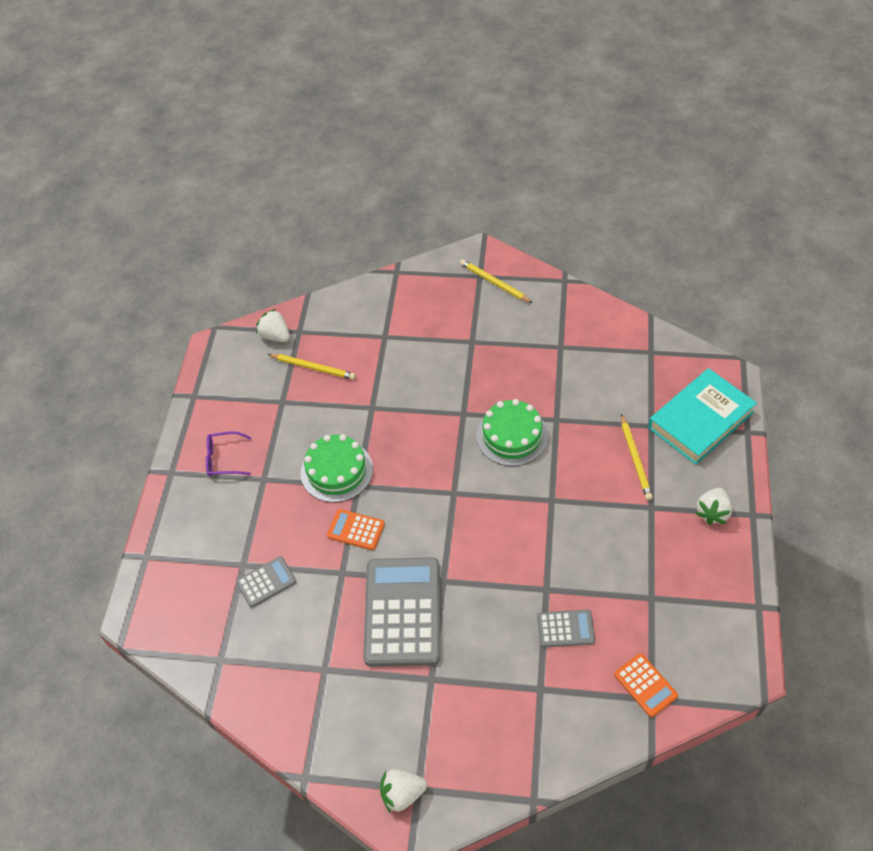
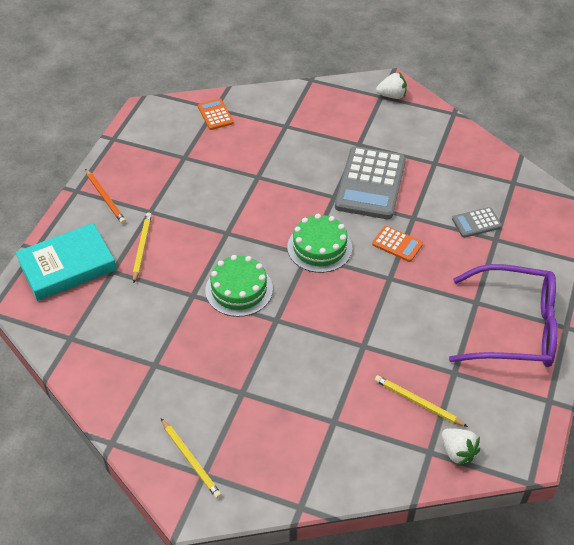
camera: 170 degrees left, 5 degrees down
purple glasses [206,431,251,476] -> purple glasses [449,264,558,367], size x2.39
green cake [301,434,373,503] -> green cake moved to [287,214,352,273]
grey calculator [537,609,595,647] -> none
white strawberry [695,488,732,525] -> orange pencil [85,169,126,224]

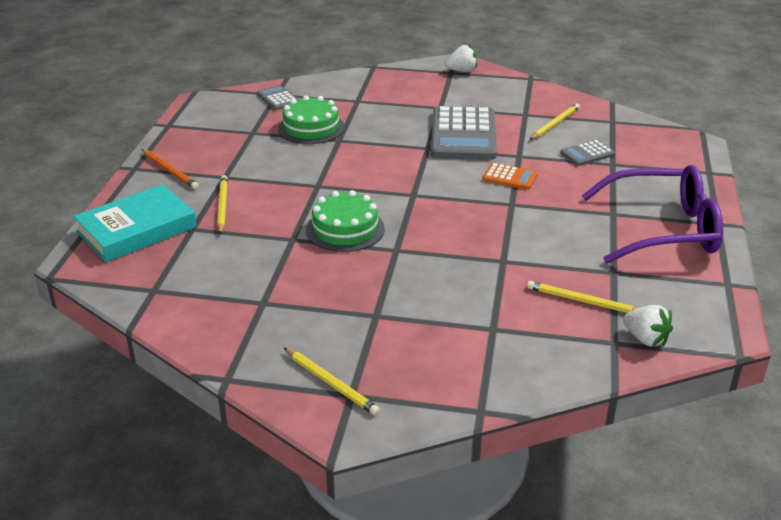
camera: 10 degrees left, 15 degrees down
orange calculator [198,98,233,130] -> grey calculator [257,85,298,110]
green cake [287,214,352,273] -> green cake moved to [278,96,345,144]
none -> yellow pencil [529,103,580,140]

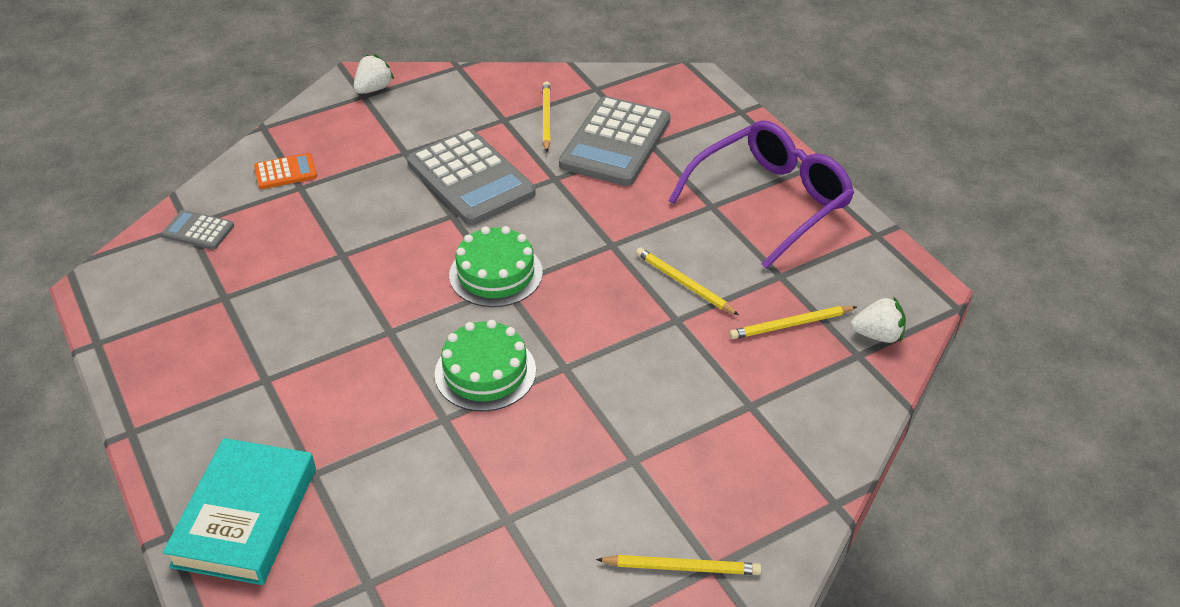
camera: 40 degrees left, 10 degrees up
orange pencil [142,149,199,189] -> none
yellow pencil [217,175,228,235] -> yellow pencil moved to [636,247,739,315]
green cake [278,96,345,144] -> green cake moved to [449,226,543,307]
orange calculator [482,163,537,190] -> orange calculator moved to [254,153,317,189]
grey calculator [560,140,615,166] -> grey calculator [559,96,670,186], size x2.11

